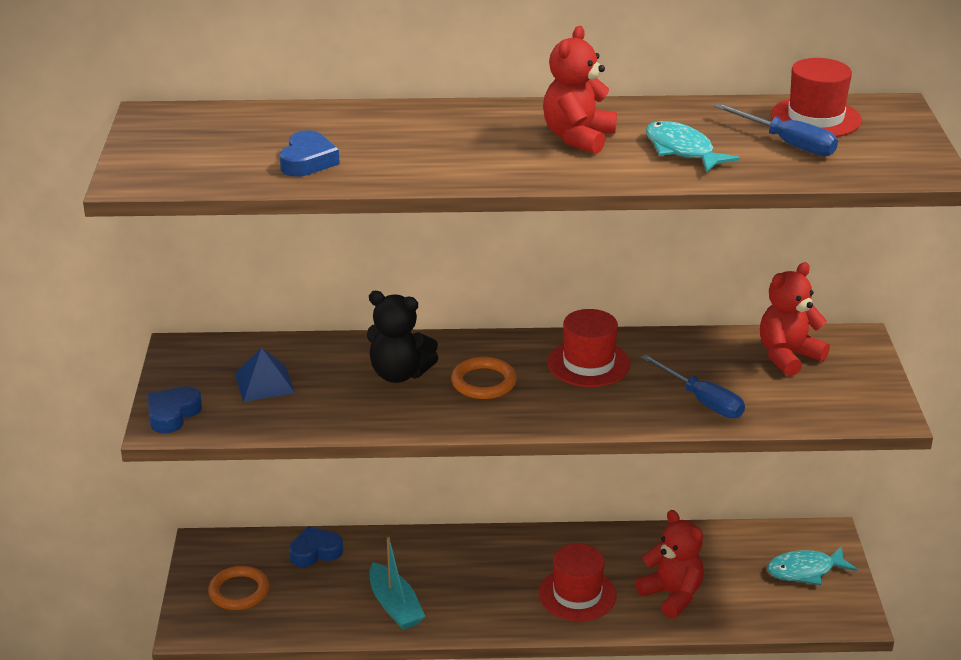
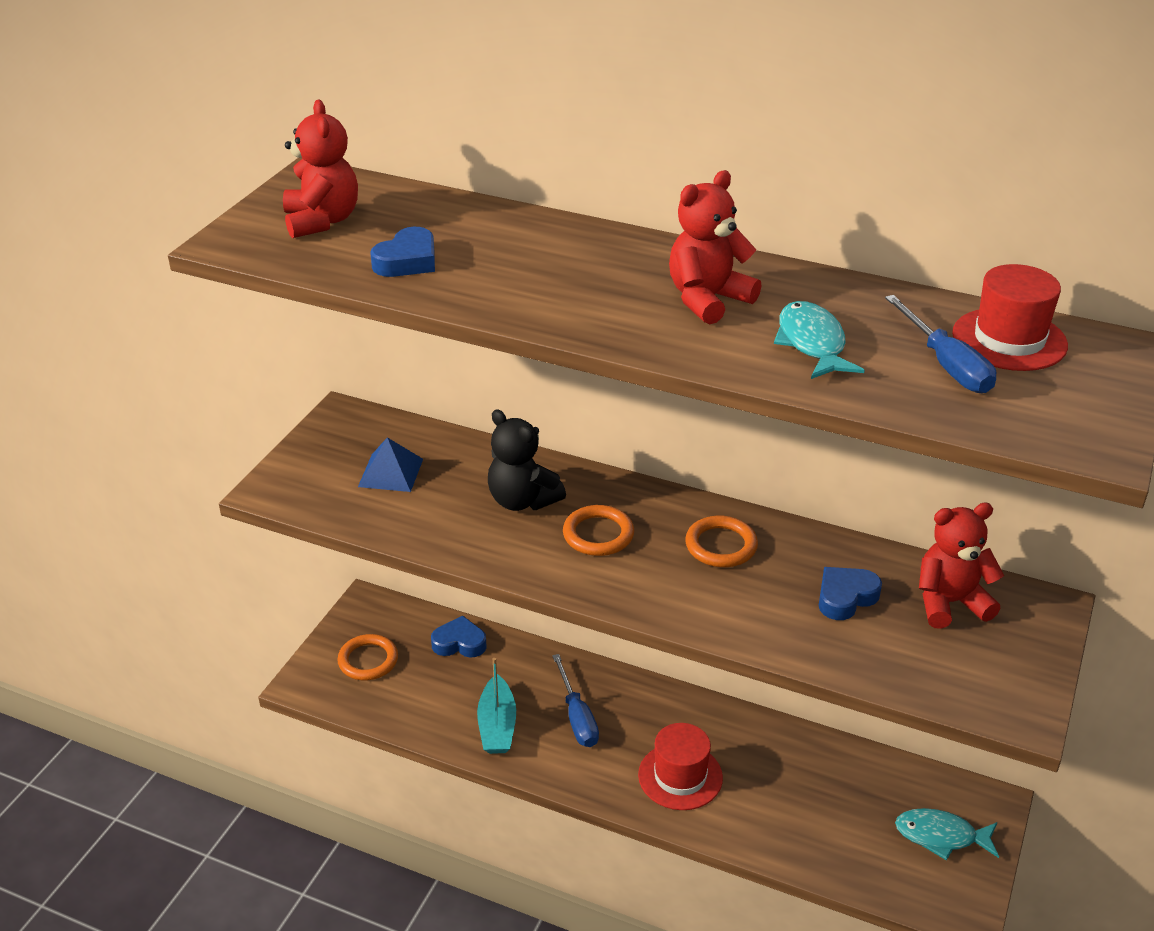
camera: 25 degrees right, 5 degrees up
blue heart [148,386,202,433] -> blue heart moved to [819,567,882,620]
red hat [547,309,630,387] -> orange ring [685,516,758,567]
red teddy bear [635,510,704,619] -> red teddy bear moved to [283,100,358,238]
blue screwdriver [641,354,745,418] -> blue screwdriver moved to [552,654,599,747]

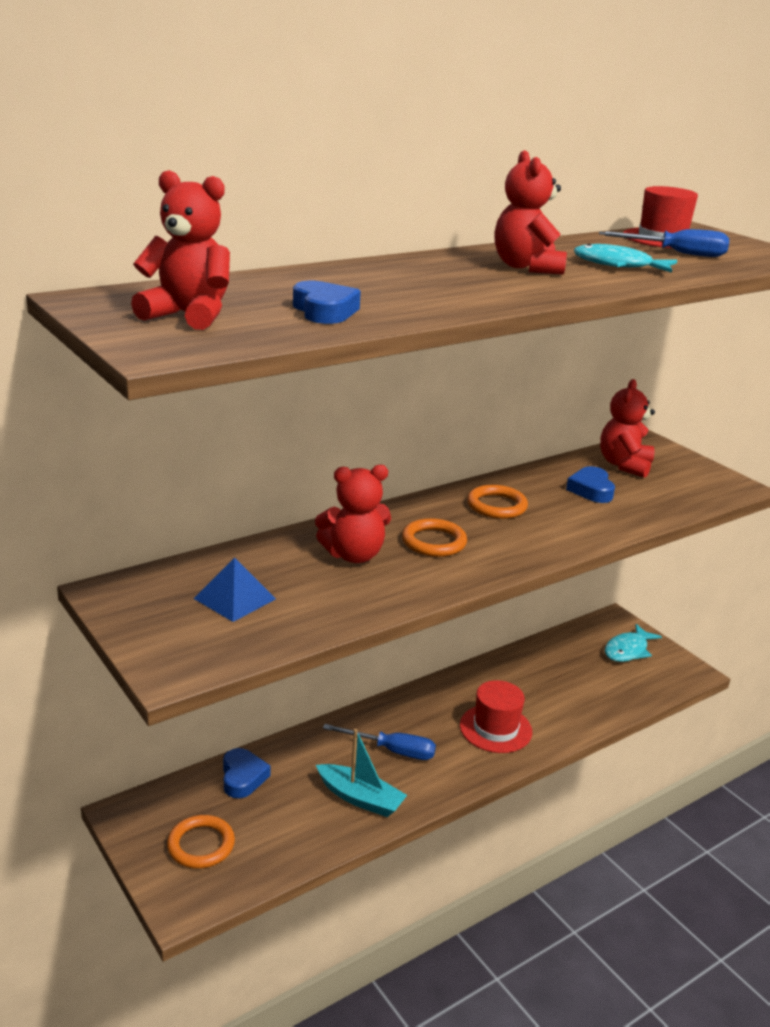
camera: 60 degrees left, 10 degrees down
blue heart [431,615,487,658] -> blue heart turned 135 degrees clockwise [223,748,271,798]
black teddy bear [488,409,566,511] -> red teddy bear [315,465,391,563]

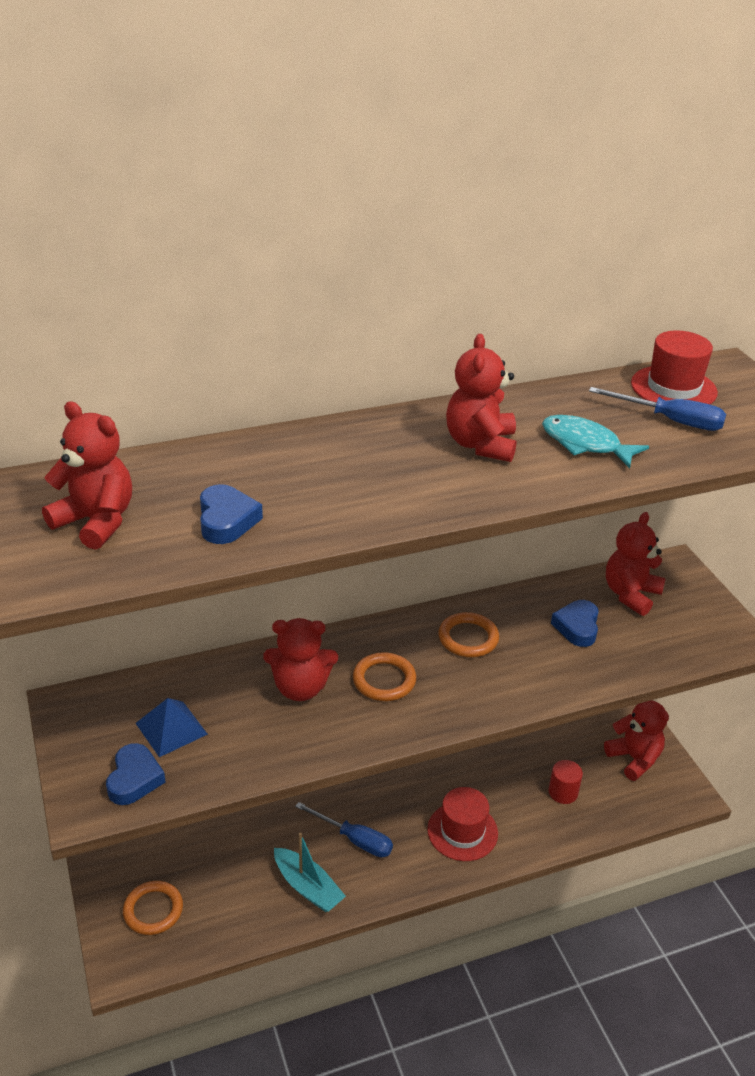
camera: 15 degrees right, 10 degrees up
blue heart [223,748,271,798] -> blue heart moved to [106,743,166,805]
turquoise fish [605,624,662,662] -> red teddy bear [604,700,669,781]
none -> red cylinder [549,760,583,804]

